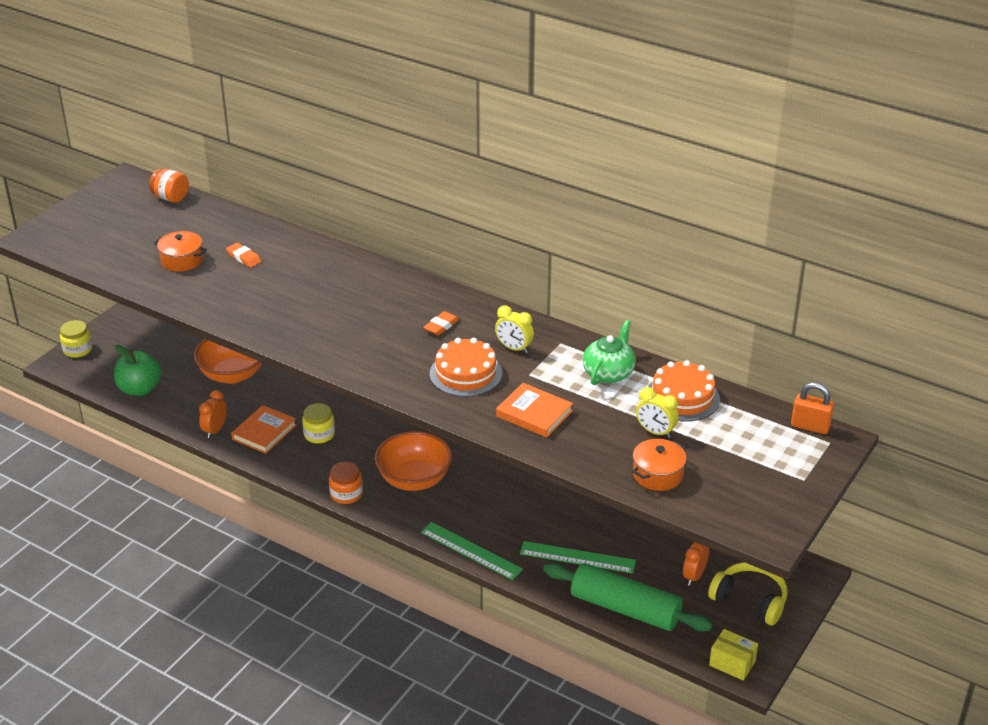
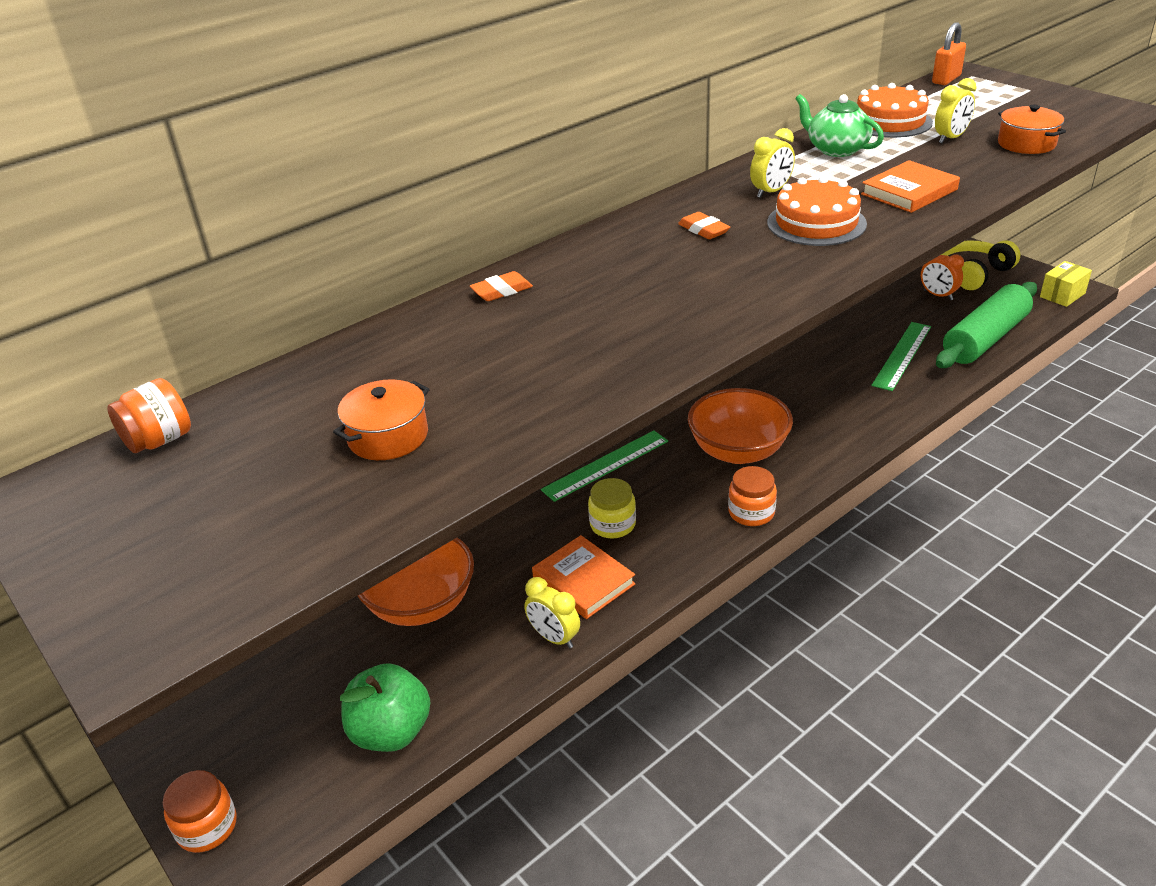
camera: 70 degrees left, 0 degrees up
yellow jar [60,320,92,358] -> orange jar [163,770,236,853]
orange clock [199,390,227,438] -> yellow clock [524,577,580,648]
orange eraser [226,243,261,268] -> orange eraser moved to [470,271,533,301]
green ruler [421,522,523,580] -> green ruler moved to [541,430,668,502]

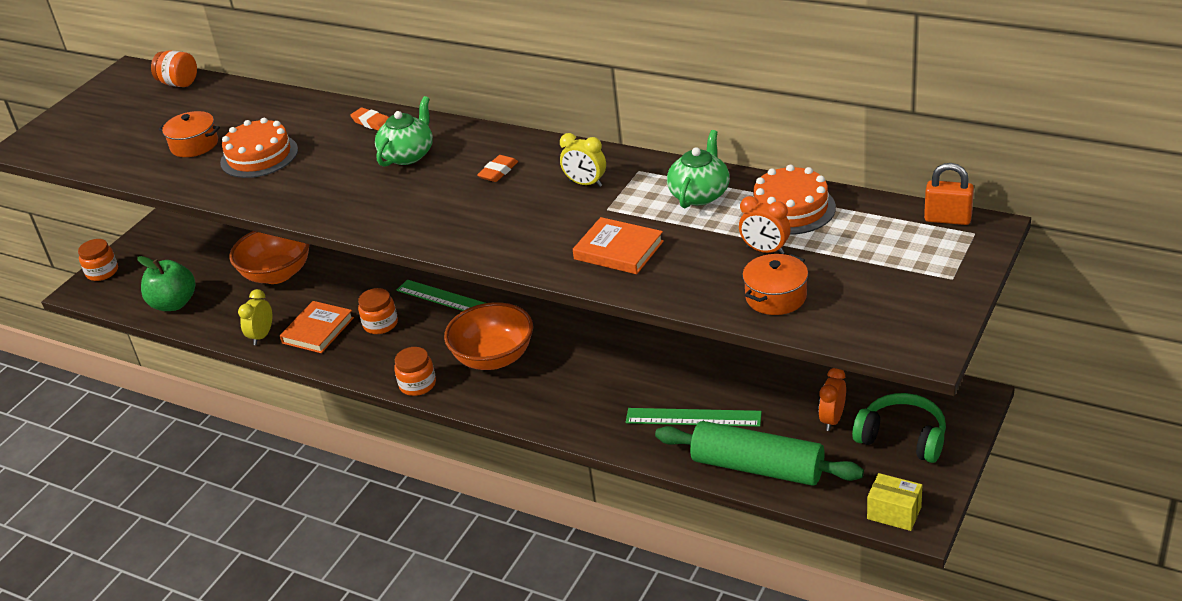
camera: 70 degrees right, 0 degrees up
yellow jar [588,478,636,538] -> orange jar [358,288,398,334]
orange cake [767,176,867,246] -> orange cake moved to [220,118,298,178]
yellow clock [935,78,977,143] -> orange clock [739,196,791,254]
yellow headphones [941,240,1020,290] -> green headphones [852,393,946,463]
none -> green teapot [375,96,433,167]

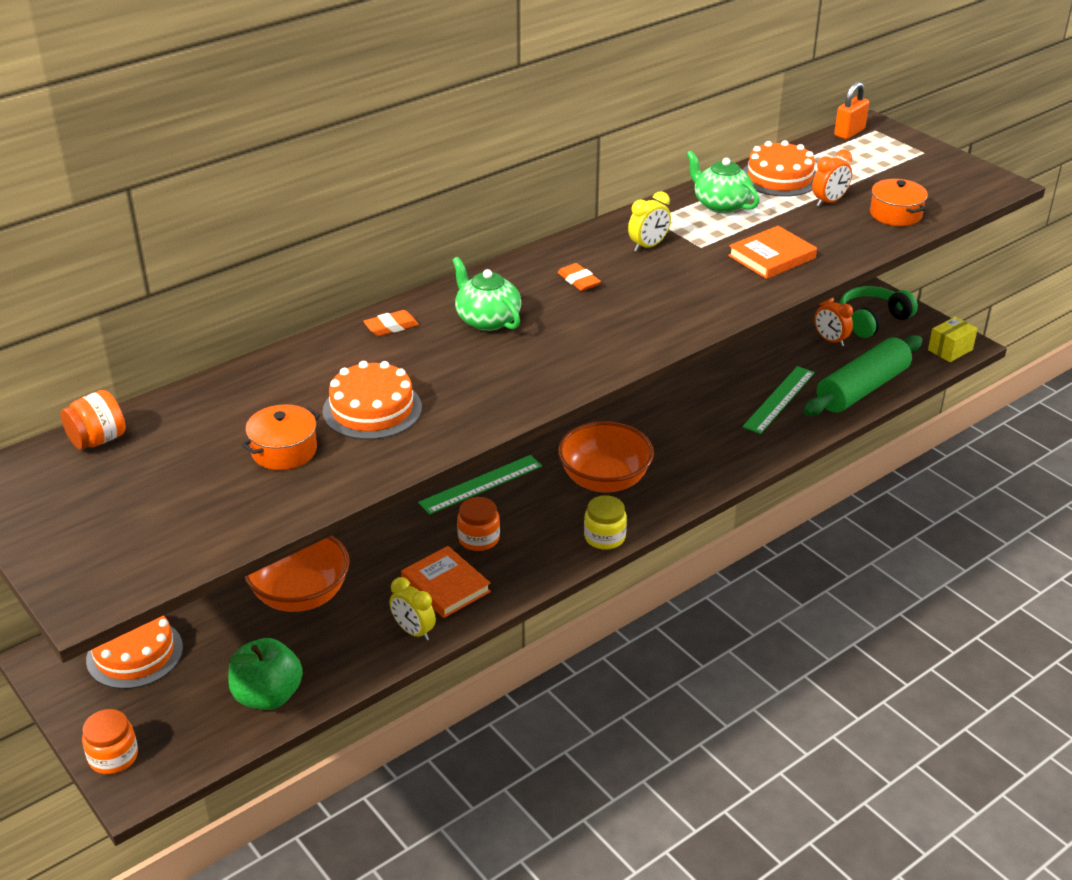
camera: 70 degrees left, 0 degrees up
orange jar [394,347,436,396] -> yellow jar [584,495,627,550]
none -> orange cake [86,615,183,689]

